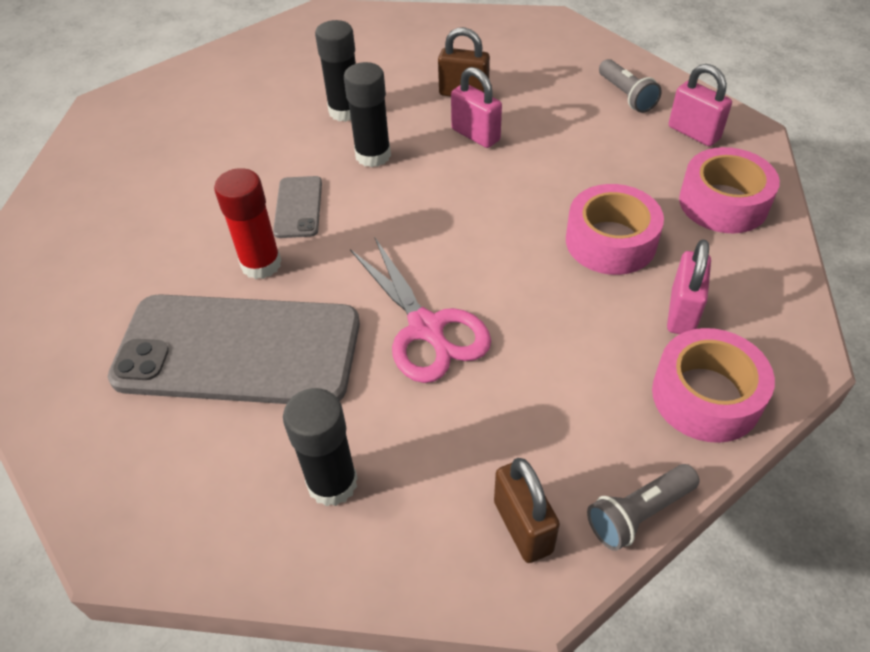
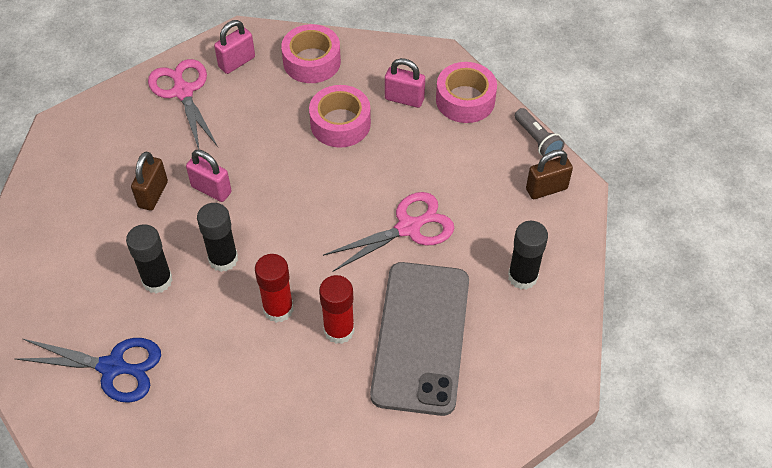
camera: 90 degrees left, 5 degrees up
grey phone [273,176,322,238] -> red glue stick [255,254,294,323]
pink padlock [451,67,502,148] -> pink padlock turned 75 degrees clockwise [186,150,232,202]
grey flashlight [599,59,662,113] -> pink scissors [148,59,218,150]
none -> blue scissors [15,338,161,403]

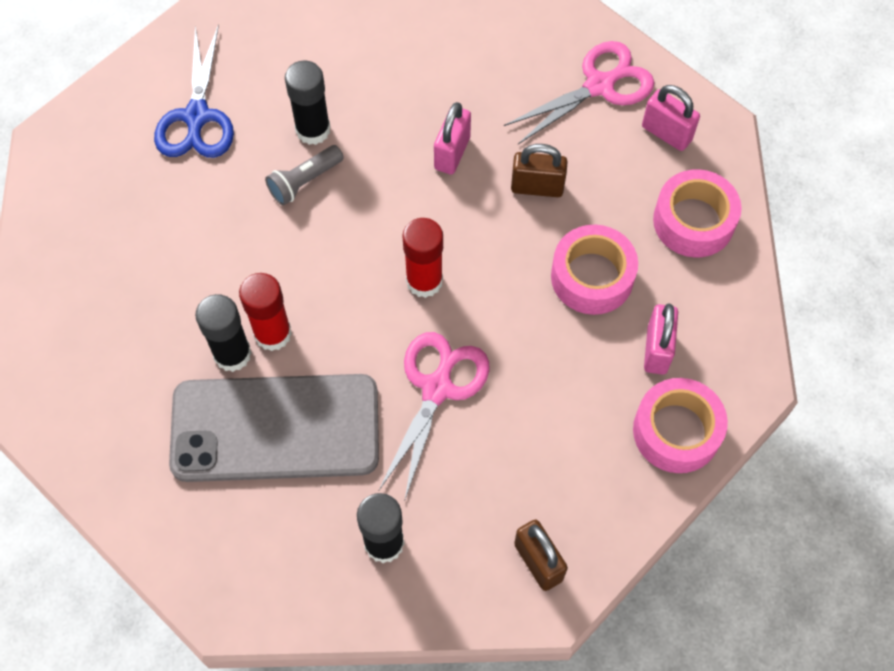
camera: 80 degrees right, 10 degrees up
brown padlock [131,152,168,211] -> brown padlock moved to [511,144,568,197]
black glue stick [197,203,238,272] -> black glue stick moved to [195,294,252,372]
red glue stick [255,254,294,323] -> red glue stick moved to [402,218,443,298]
pink scissors [323,192,454,272] -> pink scissors turned 120 degrees counterclockwise [378,332,490,502]
grey flashlight [515,108,565,159] -> grey flashlight moved to [265,145,344,205]

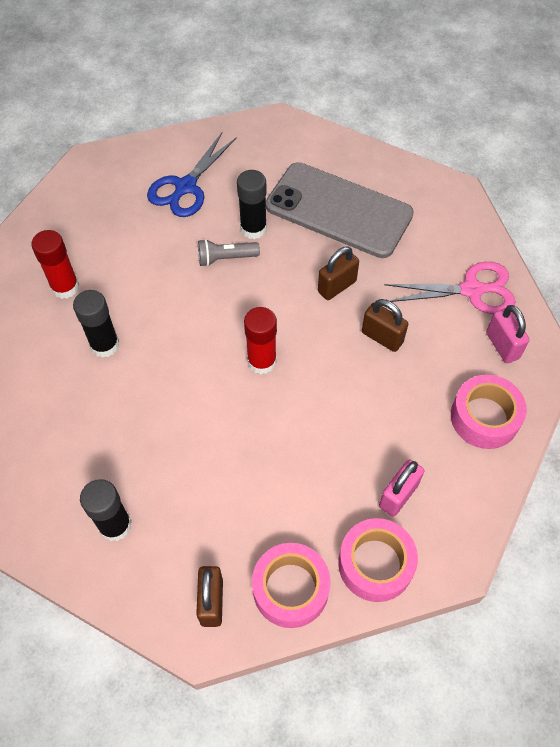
camera: 30 degrees right, 5 degrees down
grey phone [169,374,379,482] -> grey phone moved to [266,162,414,258]
red glue stick [239,273,292,351] -> red glue stick moved to [31,230,79,299]
pink scissors [378,332,490,502] -> none
pink padlock [434,102,471,175] -> brown padlock [318,246,359,300]
pink tape [551,225,638,315] -> pink tape moved to [252,543,331,628]

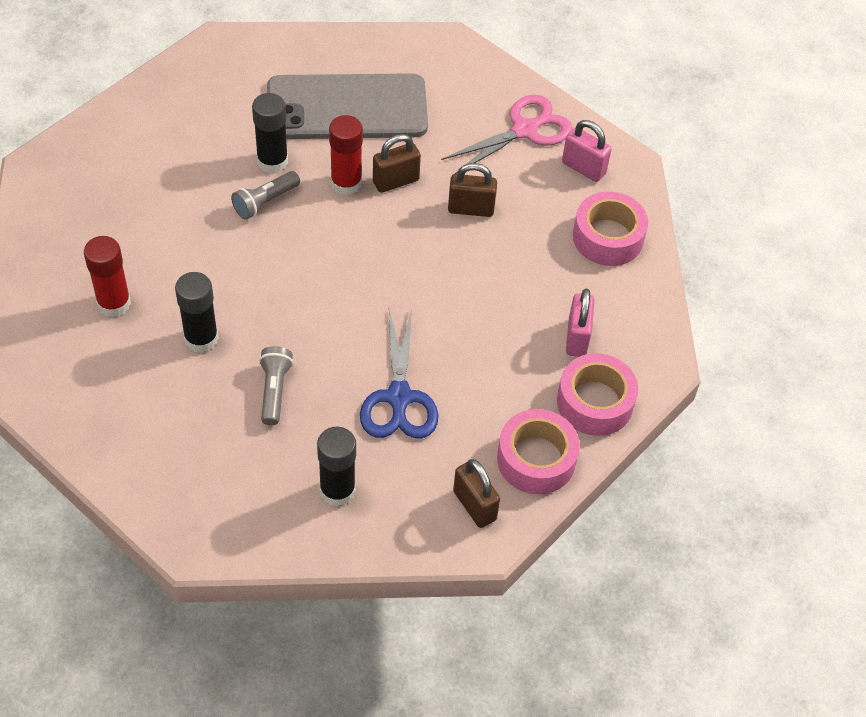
camera: 35 degrees left, 5 degrees down
blue scissors [147,133,237,217] -> blue scissors moved to [360,309,439,439]
red glue stick [244,307,277,374] -> red glue stick moved to [329,115,363,195]
brown padlock [318,246,359,300] -> brown padlock turned 45 degrees clockwise [373,134,421,193]
none -> grey flashlight [259,346,293,425]

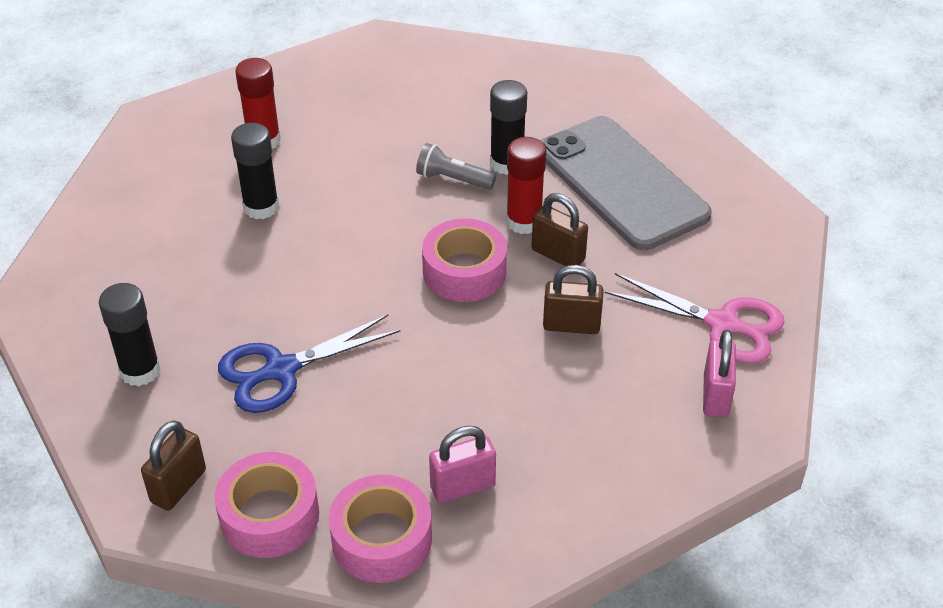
camera: 65 degrees right, 10 degrees down
grey flashlight [259,346,293,425] -> none
brown padlock [448,163,497,217] -> brown padlock turned 60 degrees counterclockwise [543,265,604,334]
pink tape [573,192,648,266] -> pink tape moved to [422,219,507,302]

